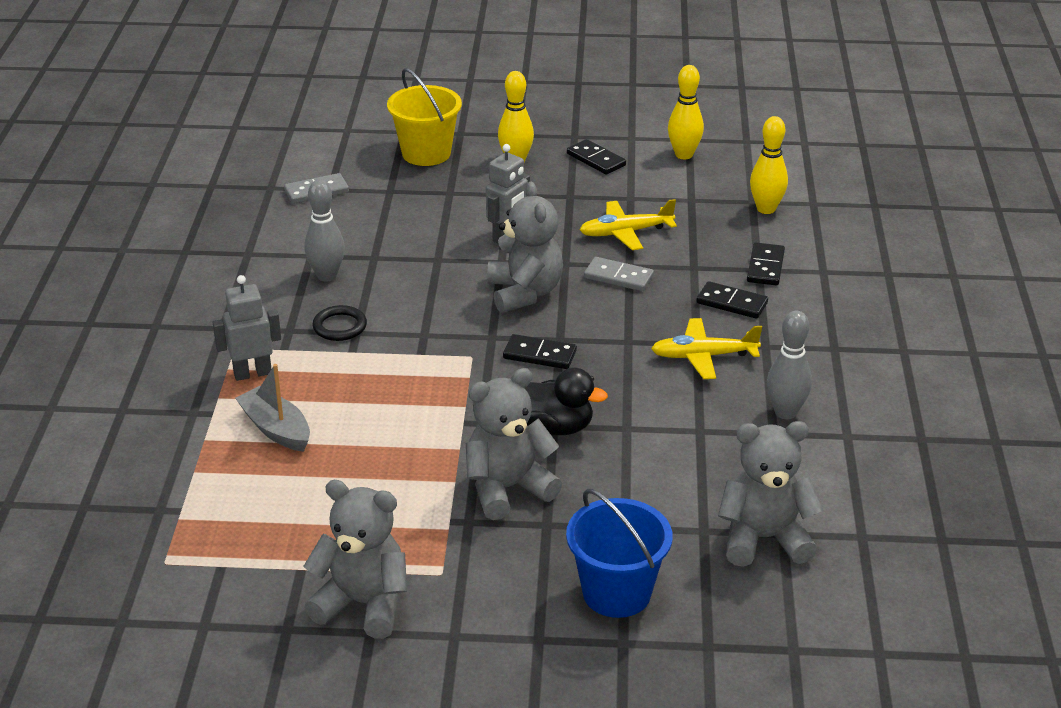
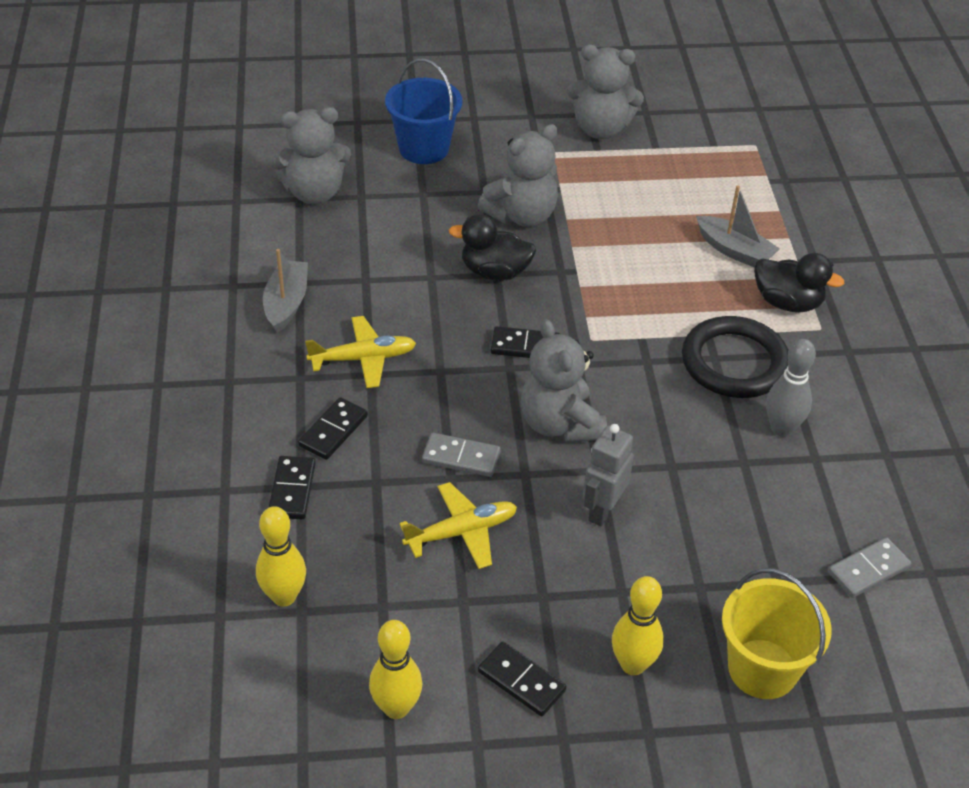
camera: 170 degrees right, 10 degrees up
grey robot [212,275,281,381] -> black duck [754,253,844,312]
black ring [312,305,367,341] -> black ring [682,316,788,398], size x1.95
black domino [696,281,768,319] -> black domino turned 75 degrees counterclockwise [298,397,368,460]
grey bowling pin [767,311,812,420] -> grey boat [263,249,308,333]

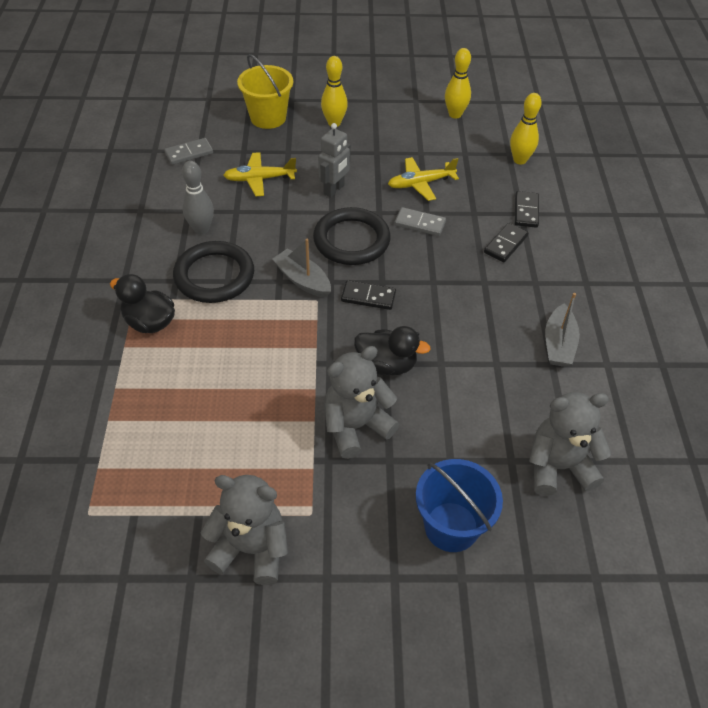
camera: 175 degrees left, 5 degrees up
yellow plane [305,316,416,388] -> yellow plane moved to [223,152,297,196]
black domino [478,642,567,716] -> none
grey teddy bear [521,319,607,443] -> black ring [313,207,391,265]
grey boat [696,185,780,268] -> grey boat moved to [272,239,331,298]

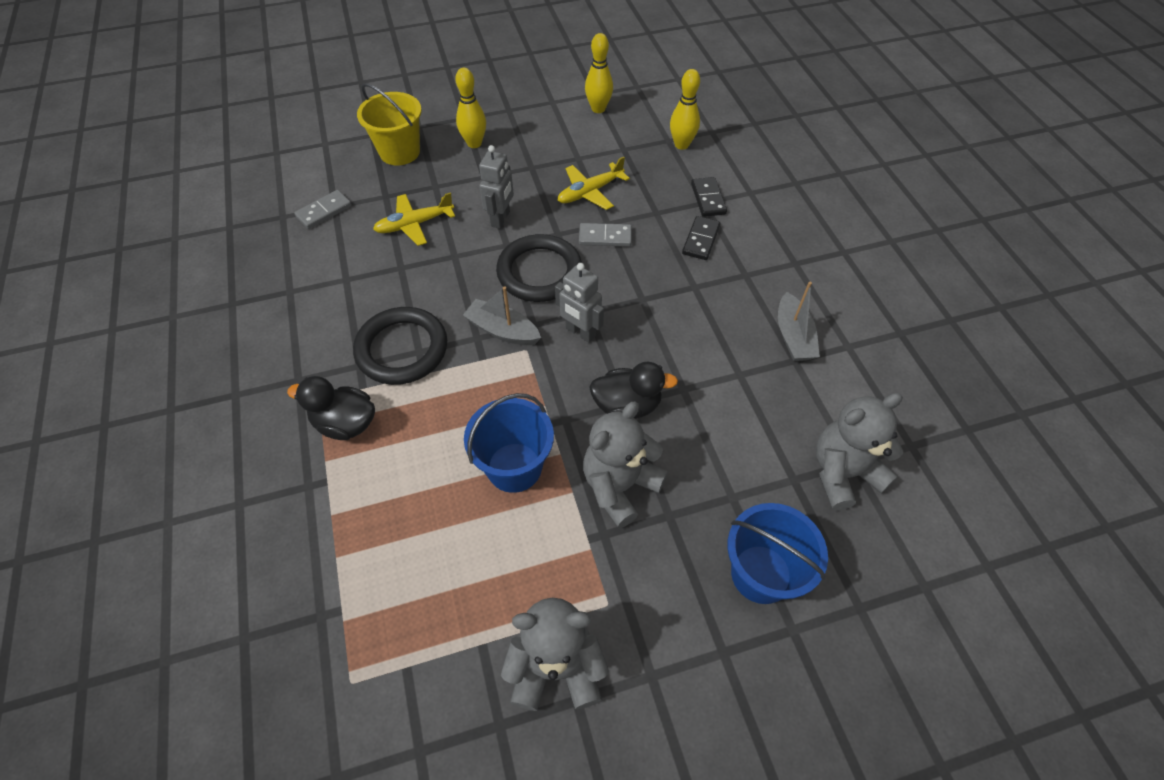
camera: 15 degrees left, 5 degrees up
grey bowling pin [182,161,214,234] -> none
black domino [341,280,396,310] -> grey robot [555,263,604,343]
none -> blue bucket [464,393,554,493]

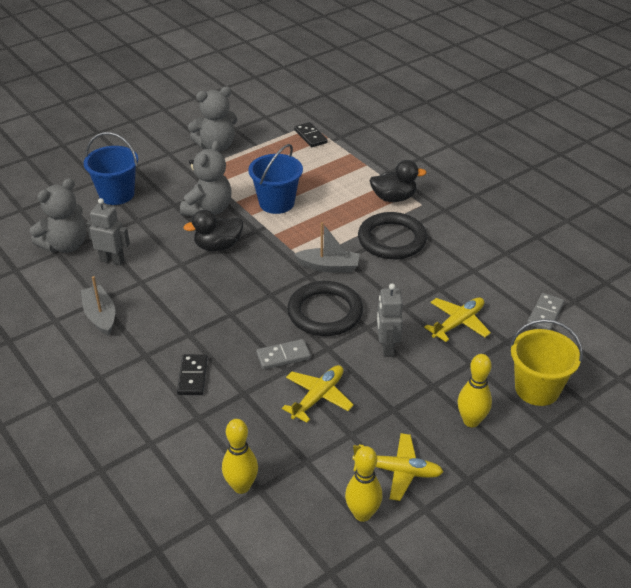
camera: 160 degrees right, 15 degrees down
grey robot [555,263,604,343] -> grey robot moved to [87,198,130,266]
black domino [691,177,727,217] -> black domino moved to [294,122,328,147]
none -> yellow plane [352,433,443,501]

